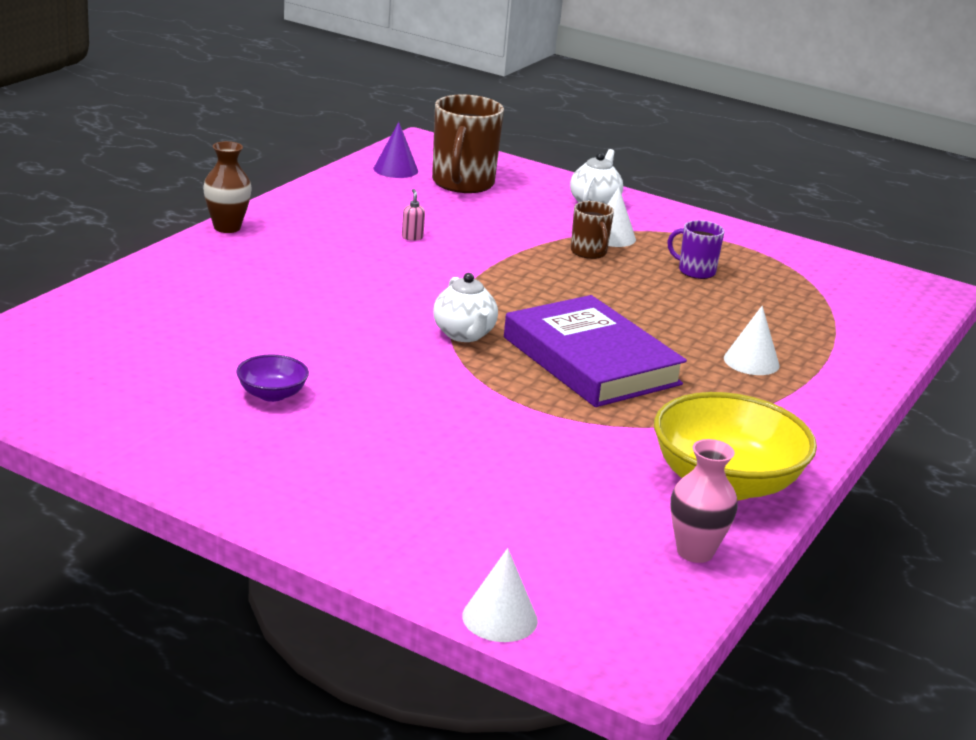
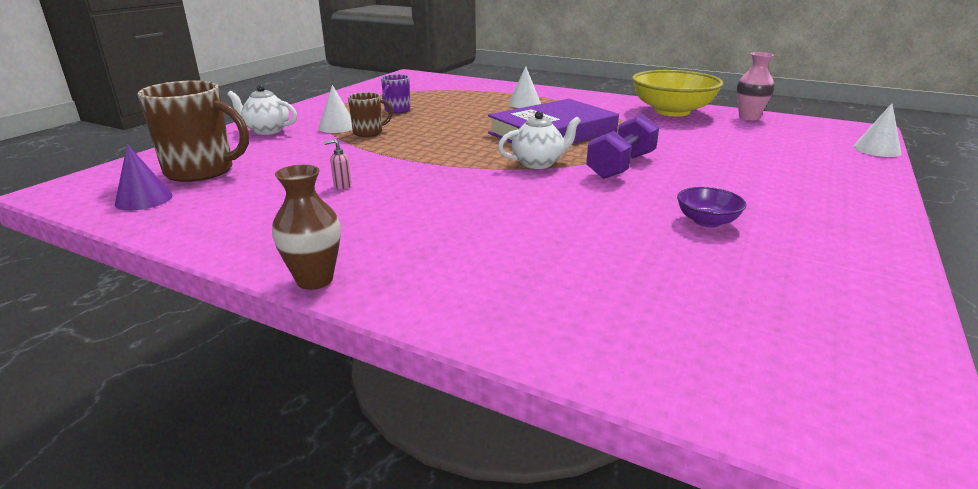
camera: 90 degrees left, 0 degrees up
none -> purple dumbbell [586,114,659,179]

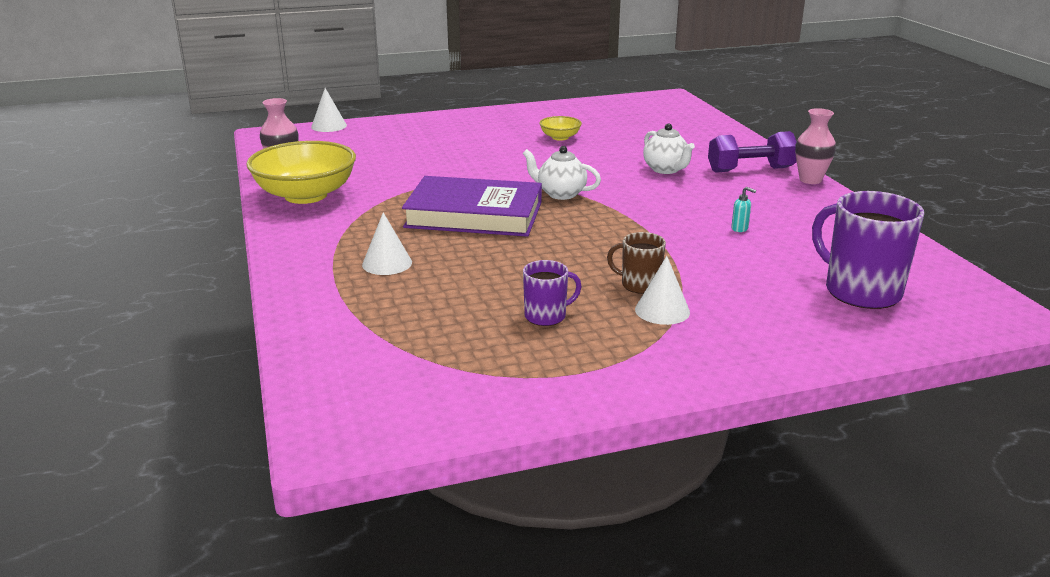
camera: 135 degrees left, 0 degrees up
purple cone [115,144,173,211] -> none
brown mug [138,80,249,182] -> purple mug [812,191,924,309]
white teapot [227,85,297,135] -> white teapot moved to [643,123,695,174]
brown vase [272,165,341,290] -> pink vase [795,108,836,184]
pink soap dispenser [324,139,351,189] -> turquoise soap dispenser [731,187,756,232]
purple dumbbell [586,114,659,179] -> purple dumbbell moved to [708,131,797,173]
purple bowl [677,187,746,227] -> yellow bowl [539,116,582,141]

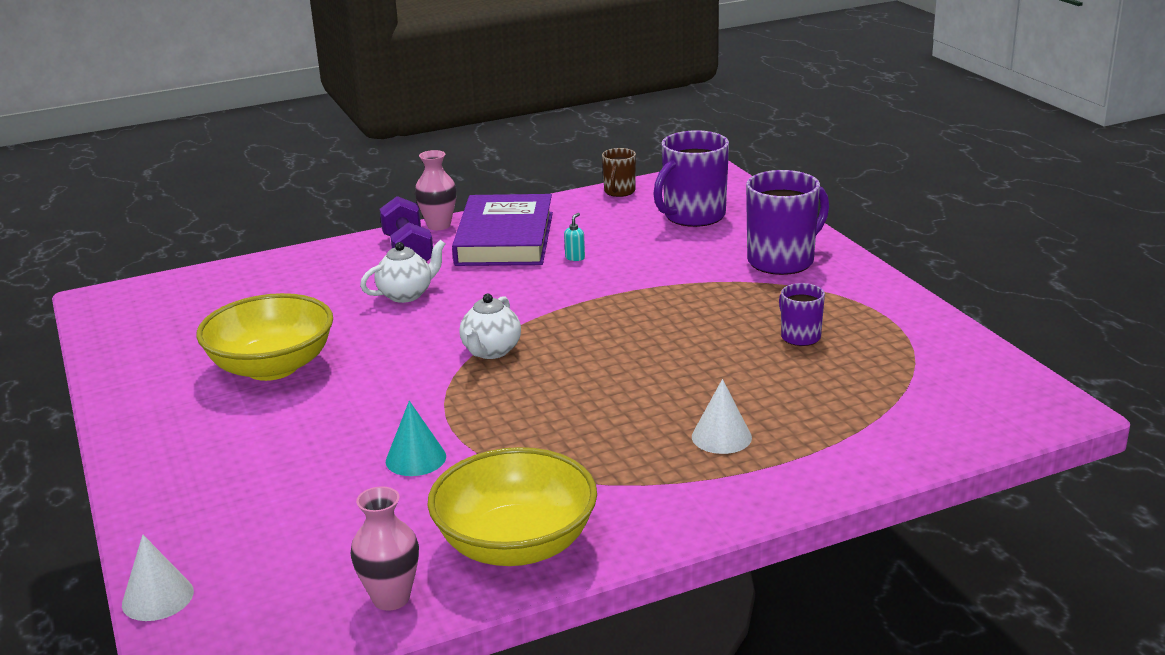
camera: 95 degrees left, 0 degrees up
purple book [402,176,542,237] -> purple book moved to [452,194,553,266]
yellow bowl [539,116,582,141] -> yellow bowl [196,293,333,381], size x2.14
brown mug [607,232,666,294] -> brown mug moved to [602,148,636,197]
white cone [635,256,690,325] -> none
none -> turquoise cone [386,401,446,476]
none -> purple mug [746,170,829,275]

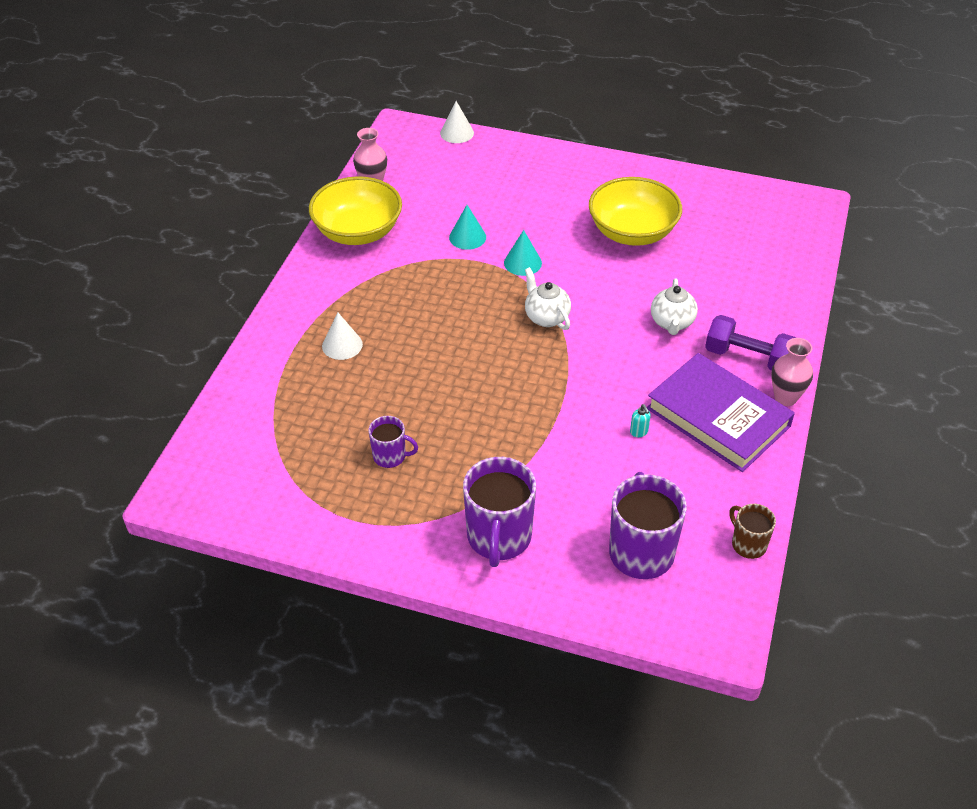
camera: 130 degrees right, 20 degrees up
none -> turquoise cone [504,230,542,276]

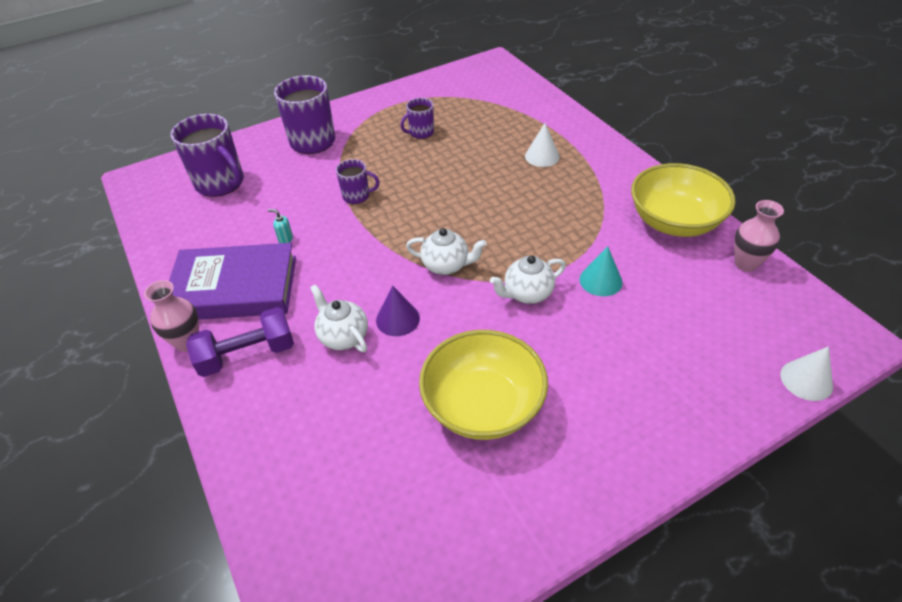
camera: 135 degrees right, 0 degrees up
turquoise cone [504,230,542,276] -> white teapot [490,256,566,304]
brown mug [729,504,776,559] -> none
none -> purple mug [336,159,379,204]
none -> purple cone [376,286,420,336]

